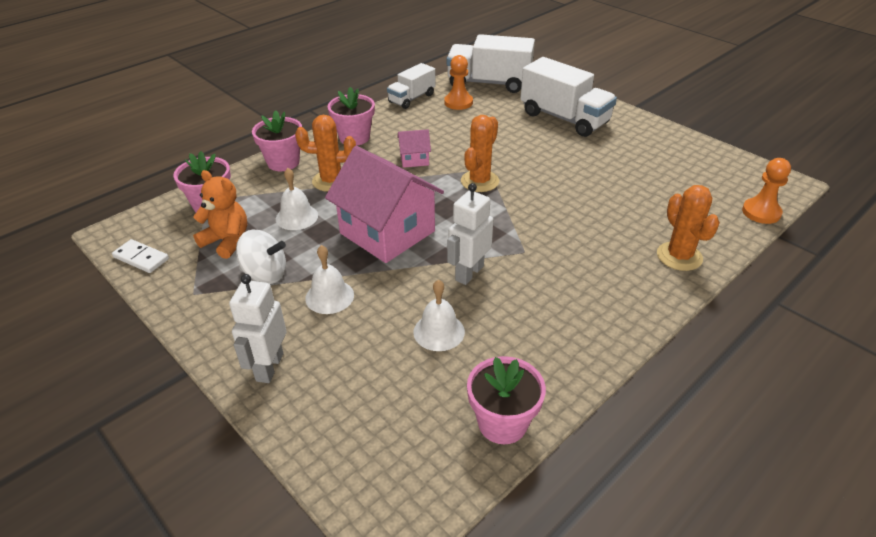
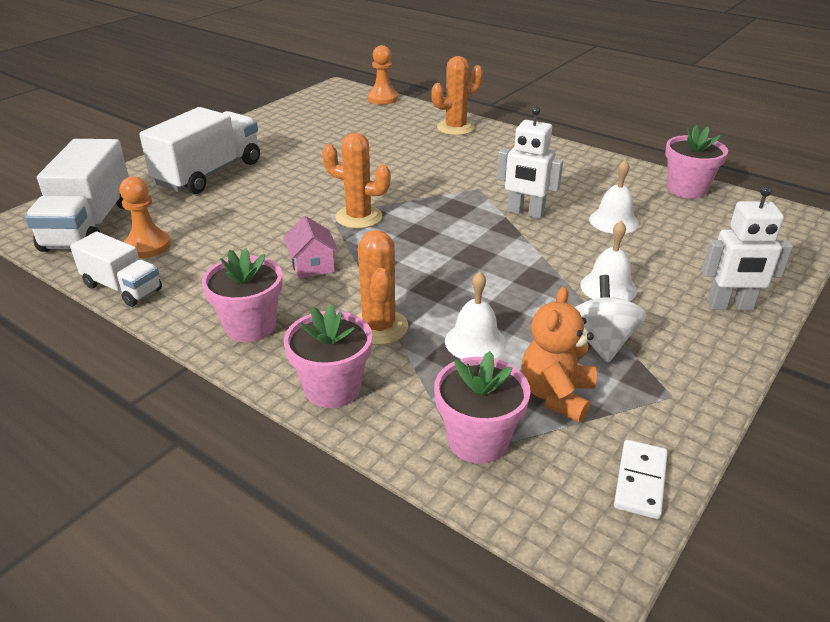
camera: 100 degrees left, 5 degrees down
pink house [325,146,444,263] -> none

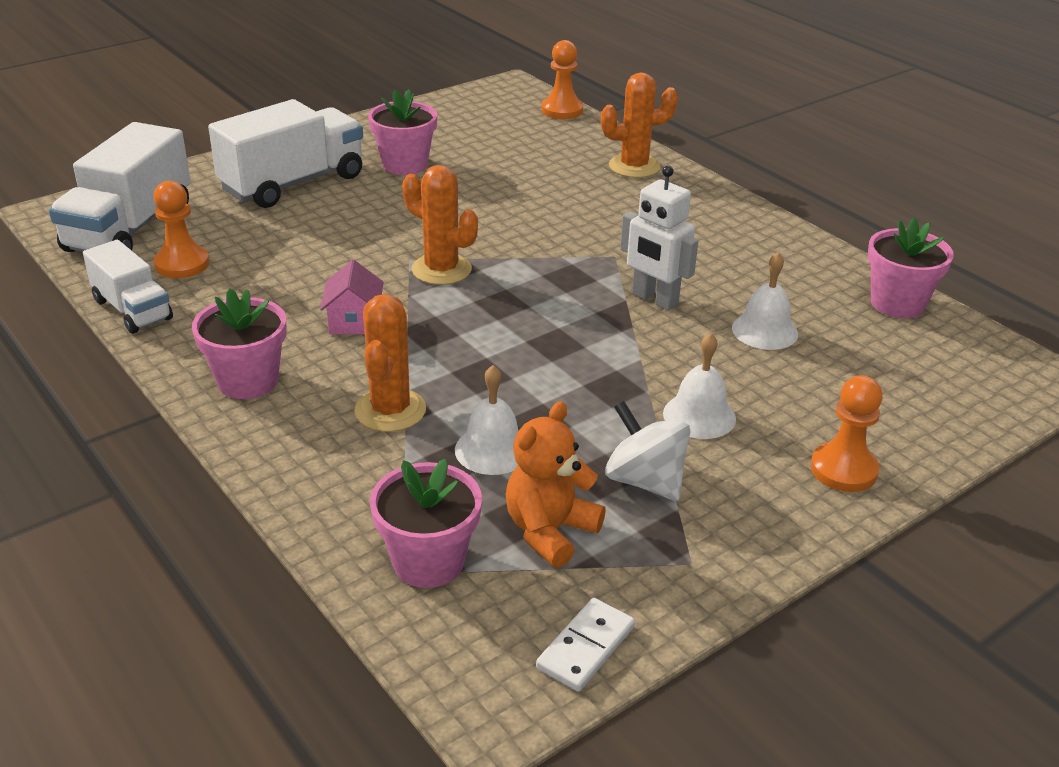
camera: 15 degrees right, 0 degrees up
pink flower pot [284,304,372,408] -> pink flower pot moved to [368,89,437,175]
white spinning top [575,275,646,363] -> white spinning top turned 60 degrees counterclockwise [605,401,691,501]
white robot [702,186,793,310] -> orange pawn [811,375,883,492]

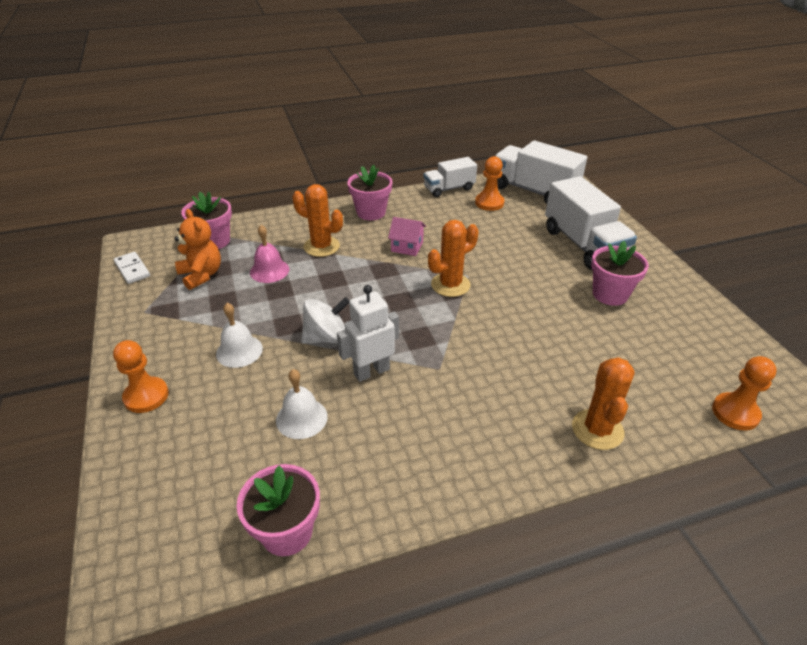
camera: 110 degrees right, 5 degrees up
white bell [455,365,518,475] -> pink bell [250,225,289,283]
white spinning top [605,401,691,501] -> white spinning top moved to [301,297,349,344]

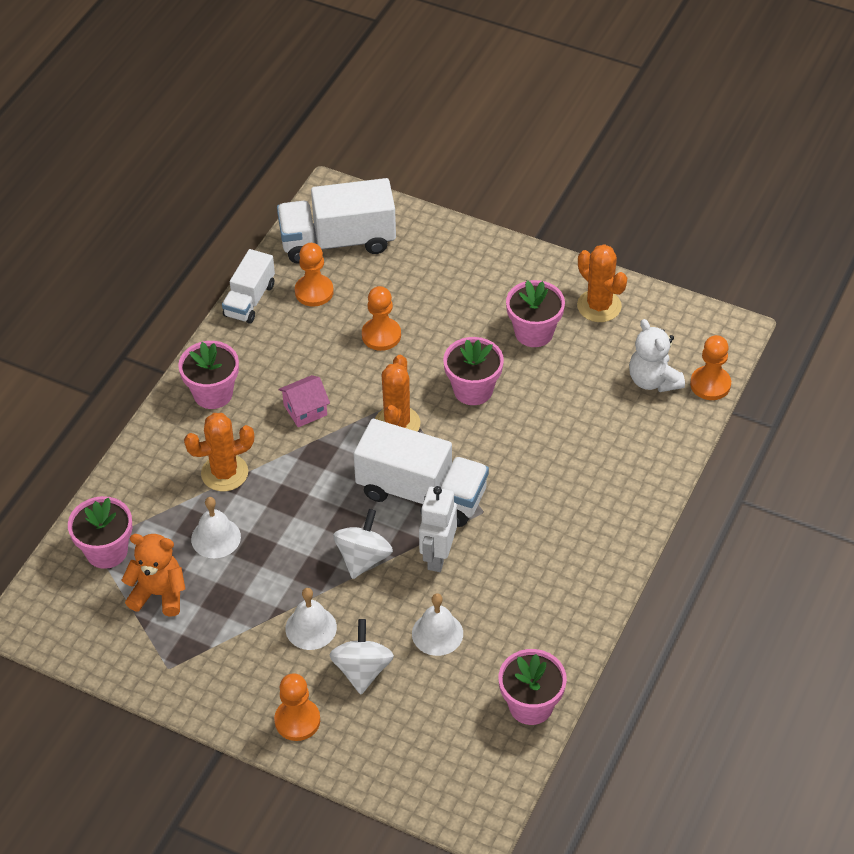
camera: 45 degrees left, 10 degrees up
white domino [114,252,150,284] -> none
pink bell [250,225,289,283] -> white bell [191,497,241,558]
white truck [545,176,637,270] -> white truck moved to [354,419,489,527]
orange cactus [572,357,635,450] -> orange cactus moved to [577,244,627,322]
none -> white spinning top [329,619,394,694]
none -> orange pawn [362,286,401,351]
none -> pink flower pot [443,337,504,405]
none -> white teddy bear [629,319,685,392]

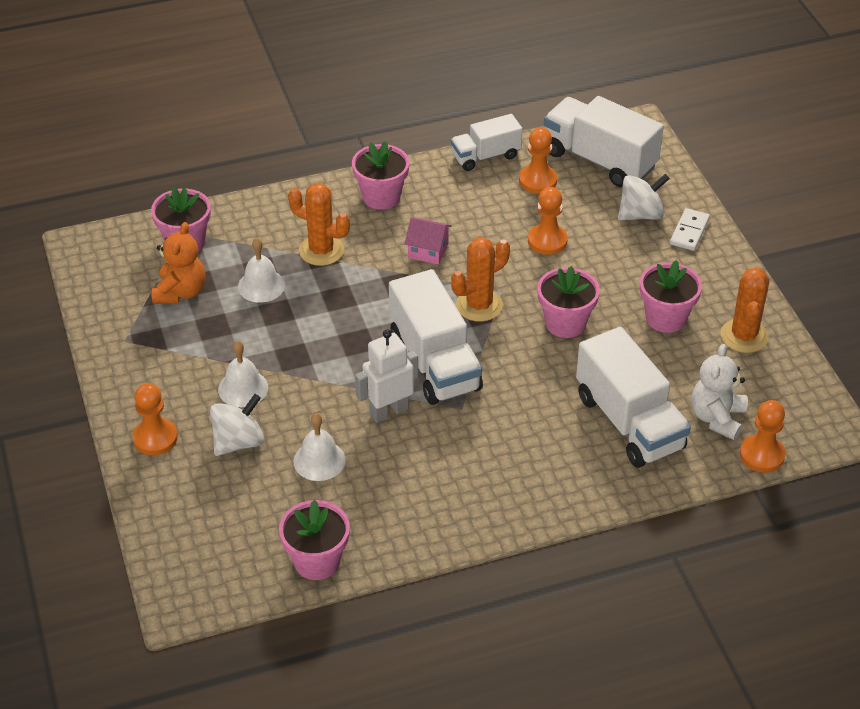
camera: 45 degrees right, 5 degrees down
orange teddy bear [121,534,186,617] -> orange teddy bear turned 45 degrees clockwise [152,222,205,304]
white spinning top [333,509,393,579] -> white spinning top moved to [618,174,670,220]
none -> white truck [576,327,691,468]
none -> white domino [670,208,710,251]

